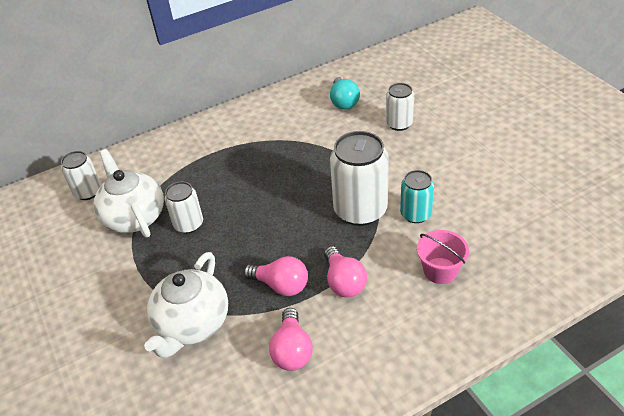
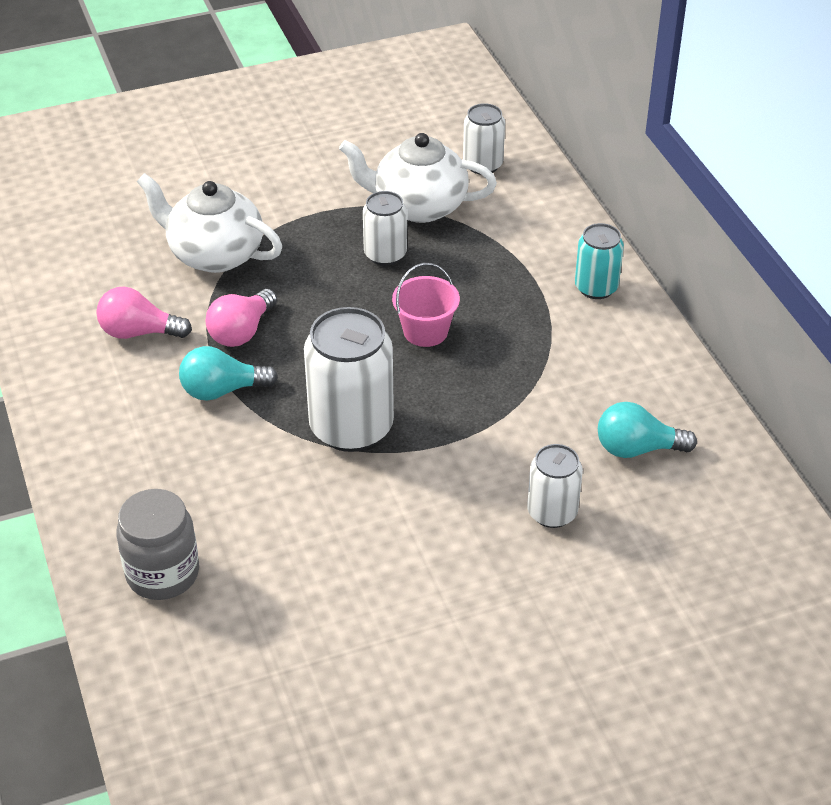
camera: 95 degrees right, 0 degrees up
white teapot [93,149,164,238] -> white teapot turned 150 degrees counterclockwise [339,133,497,223]
pink light bulb [324,246,367,297] -> turquoise light bulb [179,346,278,401]
turquoise can [400,170,434,223] -> turquoise can moved to [575,223,624,299]
pink bucket [417,230,469,284] -> pink bucket moved to [392,263,460,347]
none -> grey jar [116,489,199,600]

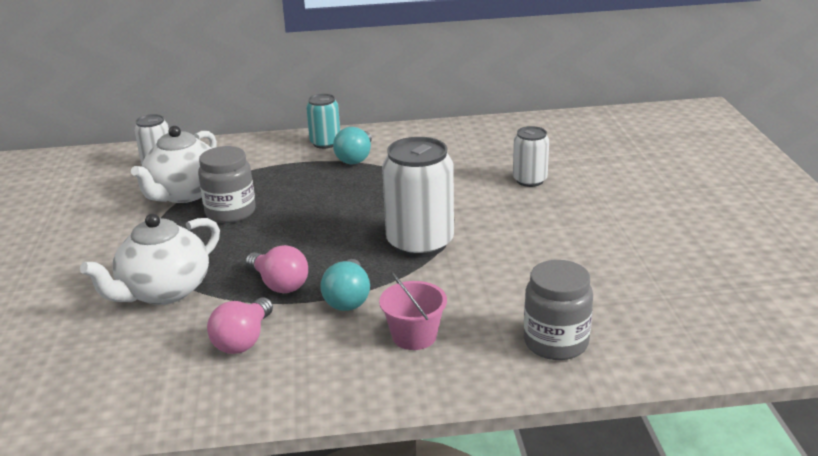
camera: 75 degrees left, 15 degrees down
white can [363,191,407,266] -> grey jar [198,146,256,223]
pink bucket [392,263,460,347] -> pink bucket moved to [379,272,447,350]
turquoise light bulb [598,402,697,458] -> turquoise light bulb moved to [333,127,372,164]

